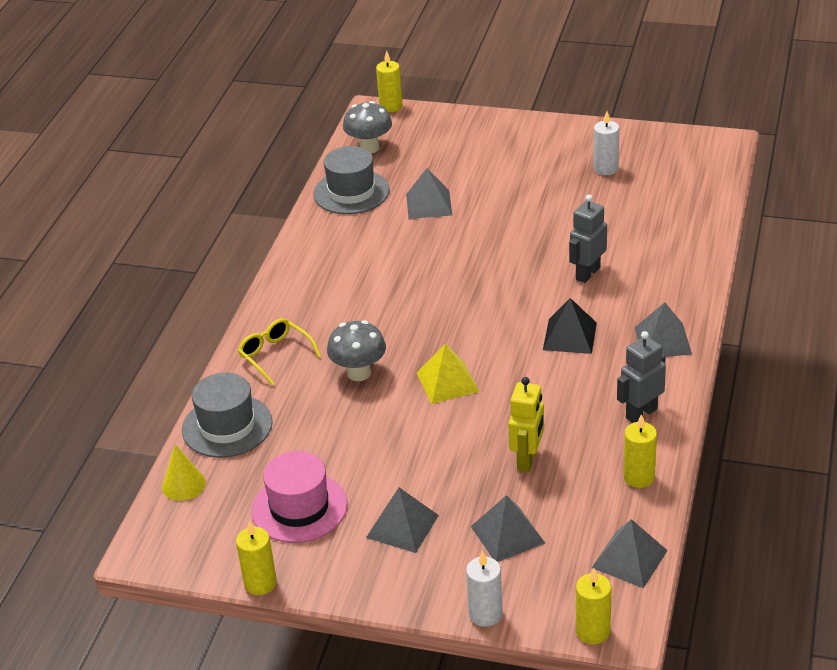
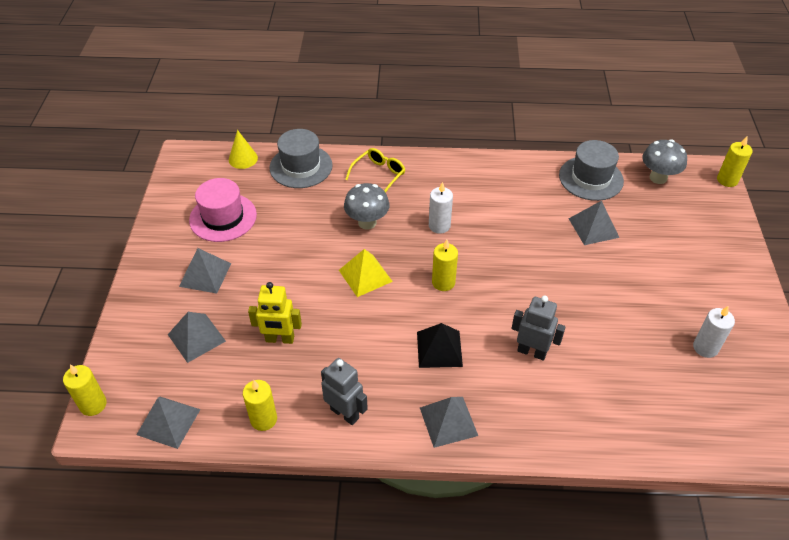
camera: 75 degrees right, 10 degrees up
yellow candle [236,521,277,595] -> yellow candle moved to [432,239,458,291]
white candle [466,550,503,627] -> white candle moved to [429,182,453,234]

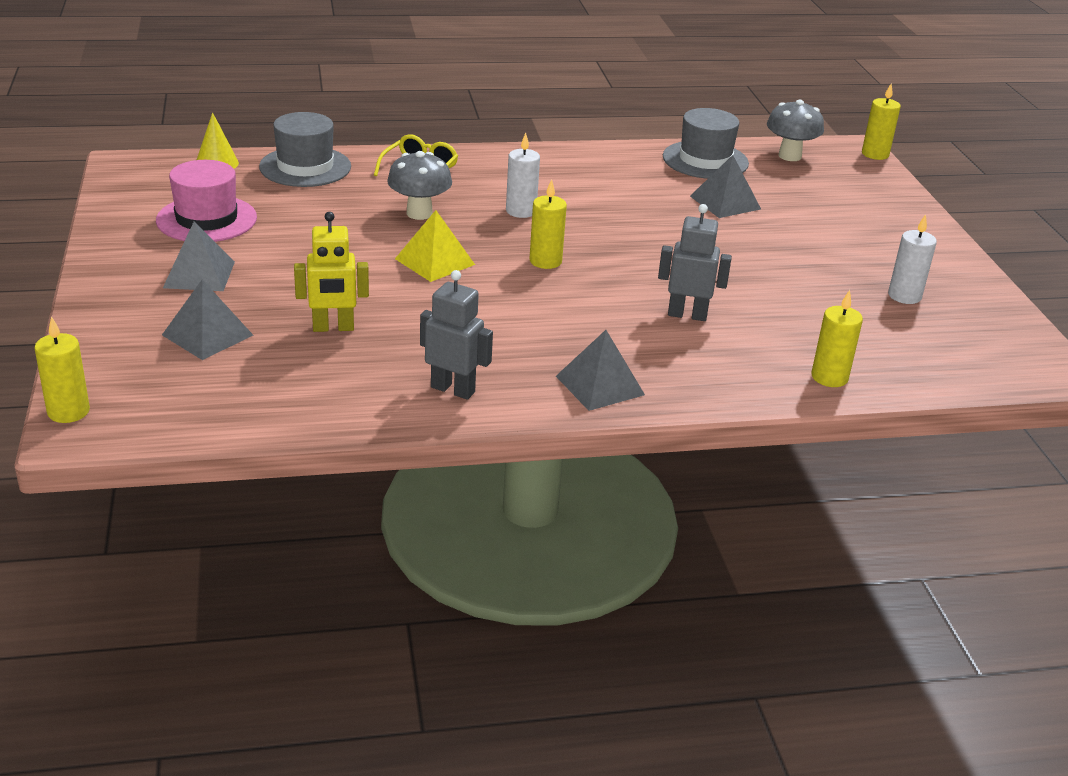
camera: 15 degrees left, 15 degrees down
grey pyramid [136,397,201,449] -> none
yellow candle [243,380,277,431] -> yellow candle moved to [812,290,863,387]
black pyramid [417,323,463,368] -> none

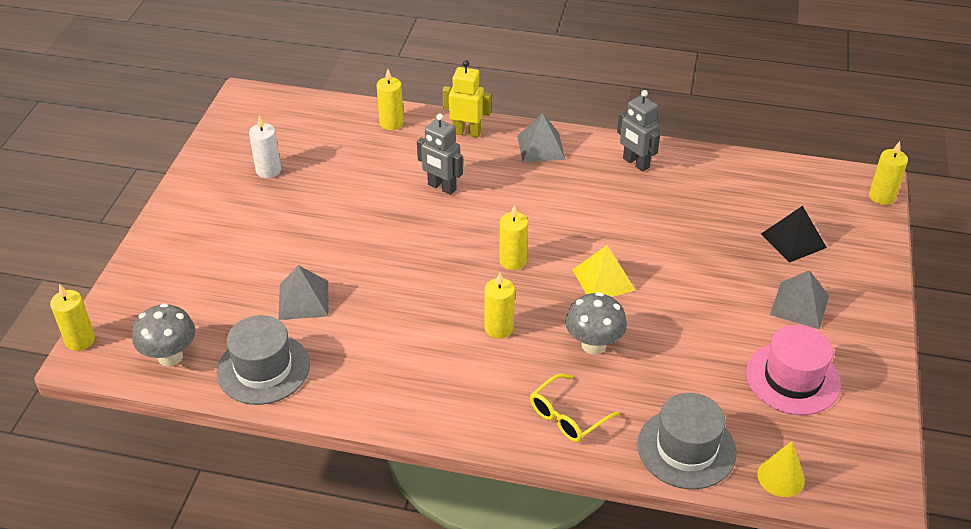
camera: 155 degrees left, 10 degrees up
grey pyramid [162,279,253,360] -> black pyramid [761,206,827,263]
yellow robot [294,212,369,332] -> yellow robot moved to [443,60,491,138]
white candle [506,133,540,218] -> yellow candle [485,272,515,339]

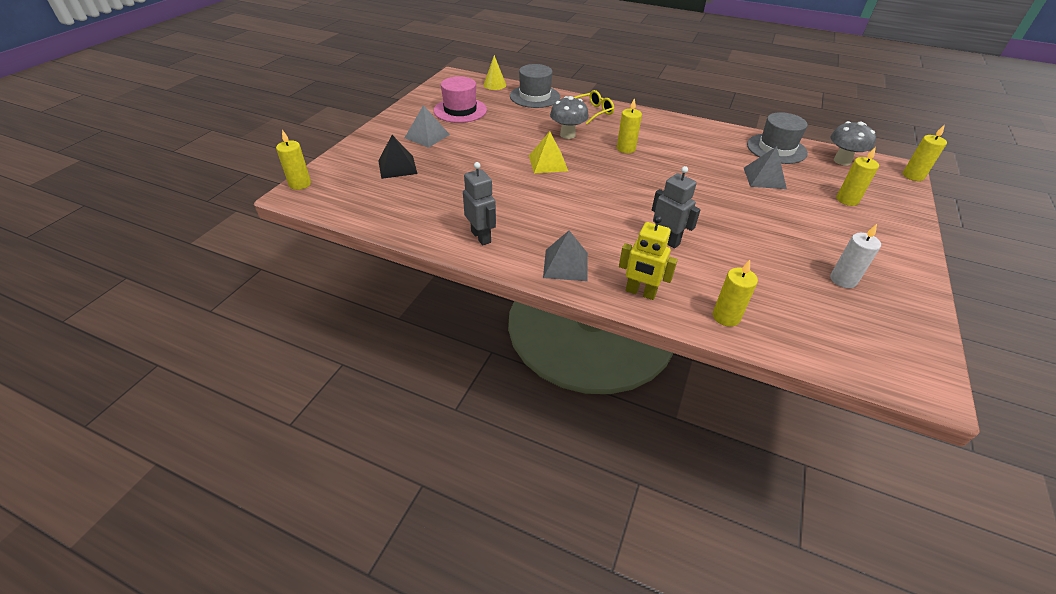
camera: 170 degrees left, 0 degrees up
yellow candle [499,205,528,270] -> yellow candle moved to [837,147,879,206]

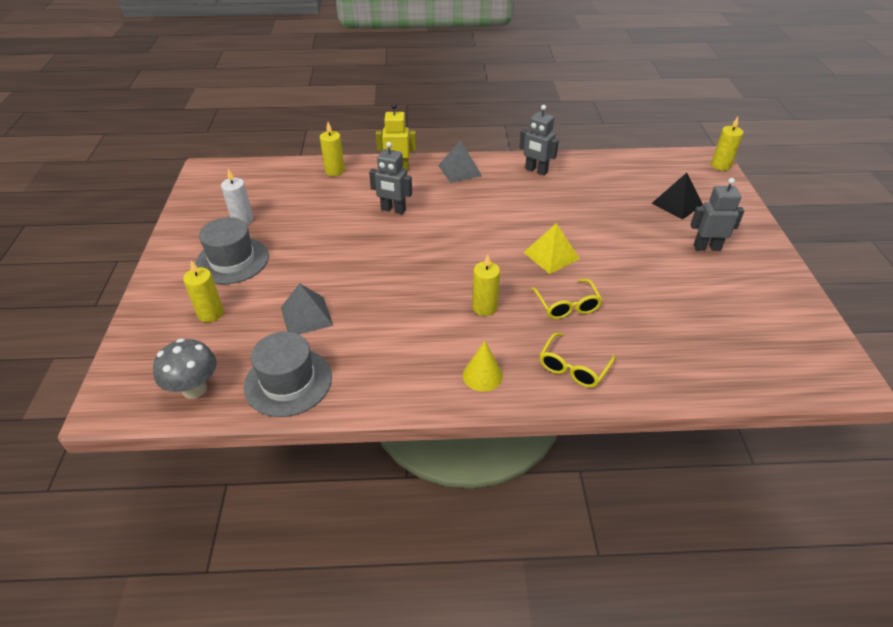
camera: 155 degrees right, 0 degrees up
grey pyramid [405,105,450,148] -> grey robot [690,178,744,251]
pink hat [433,76,487,123] -> none
yellow cone [484,55,506,90] -> yellow cone moved to [463,341,503,392]
grey hat [510,64,560,108] -> grey hat moved to [195,217,269,284]
grey mushroom [550,96,589,139] -> yellow glasses [531,279,603,319]
yellow candle [903,125,947,181] -> none

